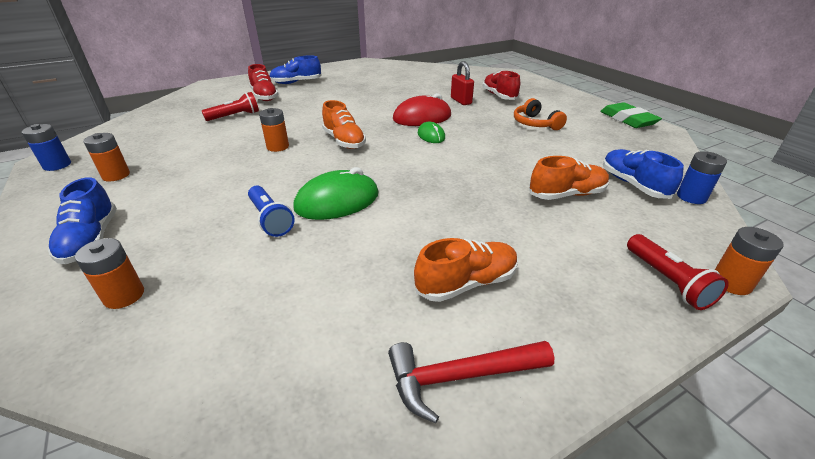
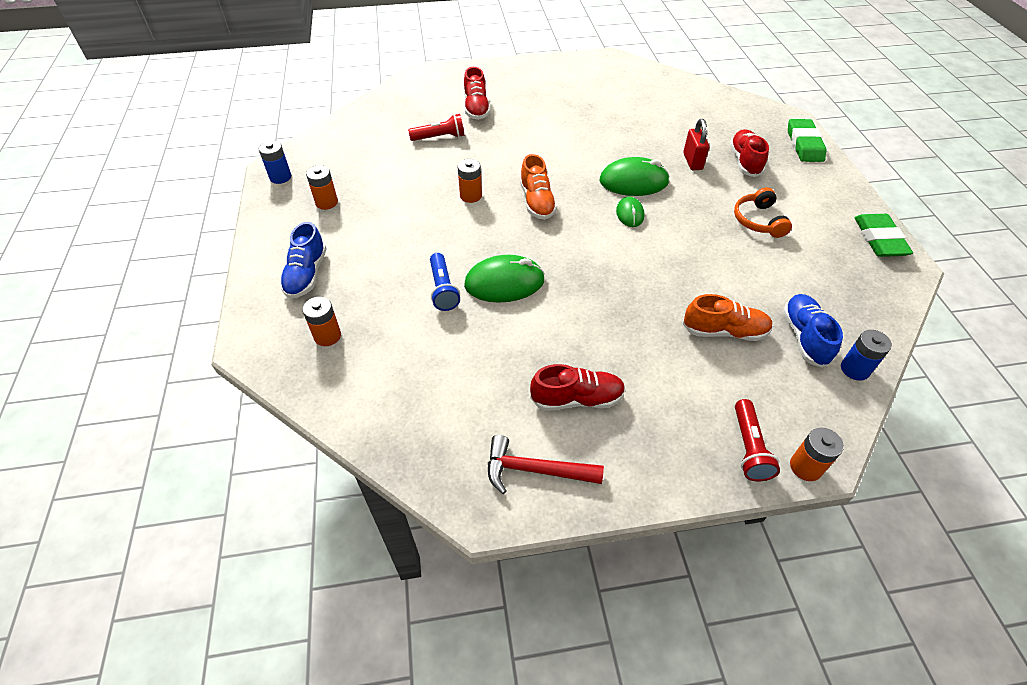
camera: 20 degrees right, 15 degrees up
blue shoe [270,55,321,84] -> none
red mouse [393,93,451,126] -> green mouse [599,157,670,196]
orange shoe [414,238,518,302] -> red shoe [530,364,626,411]
none -> green eraser [788,119,826,162]

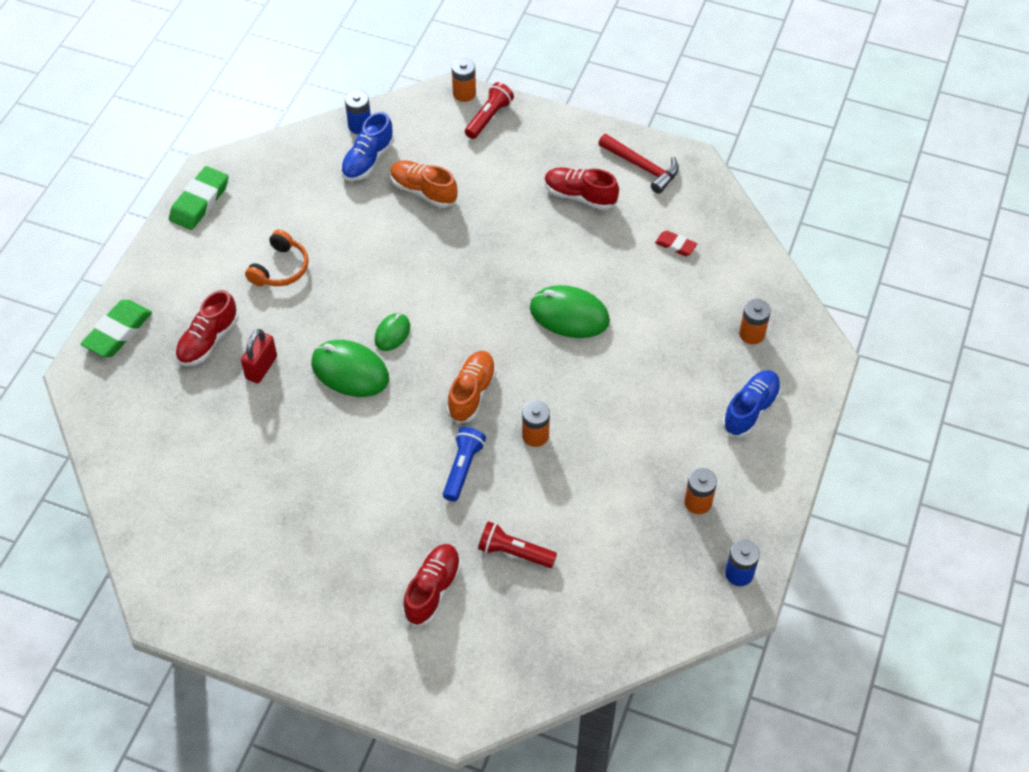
camera: 150 degrees left, 5 degrees up
blue flashlight [430,253,460,311] -> blue flashlight moved to [443,427,486,502]
none -> red eraser [655,231,697,256]

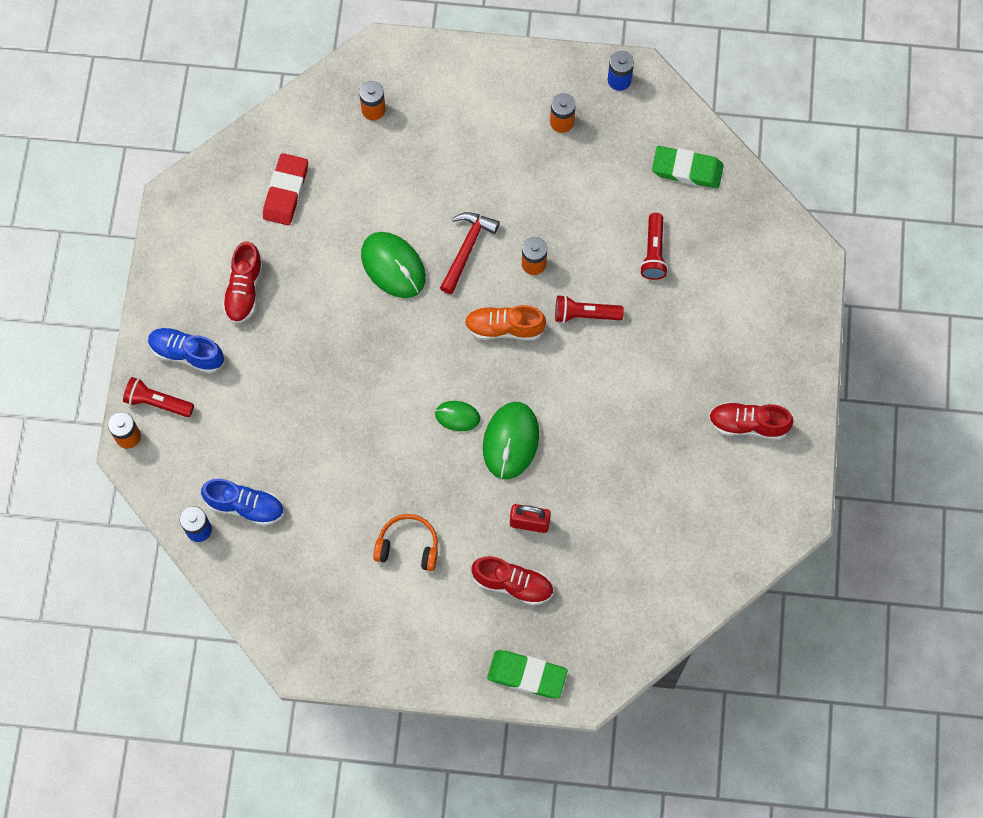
camera: 105 degrees left, 15 degrees up
green eraser [169,166,228,230] -> green eraser moved to [652,146,724,189]
orange shoe [390,160,457,208] -> none
red shoe [403,544,461,626] -> red shoe moved to [709,402,794,440]
blue flashlight [443,427,486,502] -> red flashlight [555,295,624,323]
green mouse [530,285,610,338] -> green mouse turned 45 degrees counterclockwise [361,232,426,298]
red hammer [598,134,679,194] -> red hammer moved to [440,212,500,294]
red eraser [655,231,697,256] -> red eraser [263,153,308,225], size x1.80
blue shoe [722,370,781,437] -> blue shoe moved to [148,327,224,373]

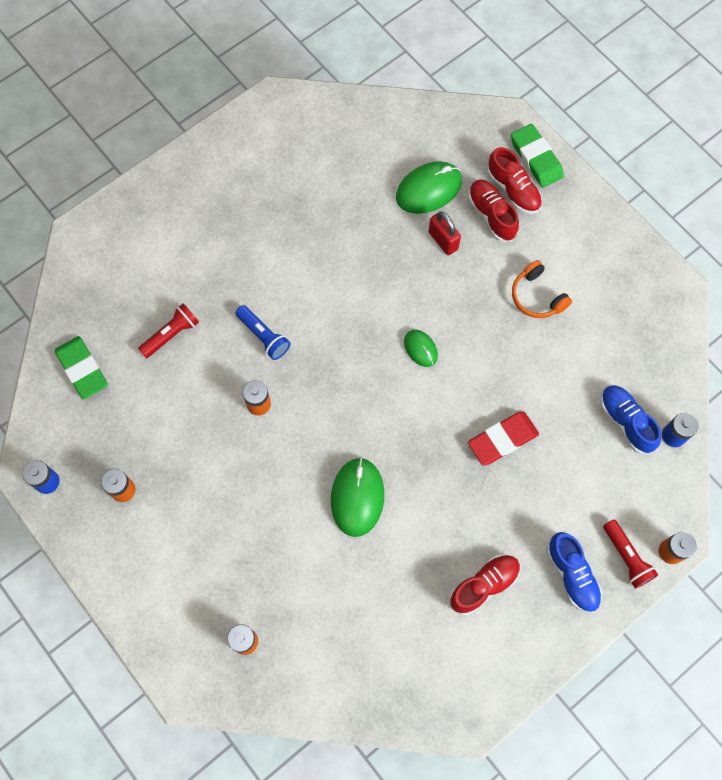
camera: 135 degrees left, 0 degrees up
red eraser [263,153,308,225] -> red eraser moved to [468,411,539,466]
red hammer [440,212,500,294] -> none
orange shoe [464,305,546,340] -> none
green mouse [483,402,539,479] -> green mouse moved to [396,161,462,214]
red flashlight [555,295,624,323] -> blue flashlight [235,305,290,360]
red shoe [709,402,794,440] -> red shoe moved to [487,147,542,214]

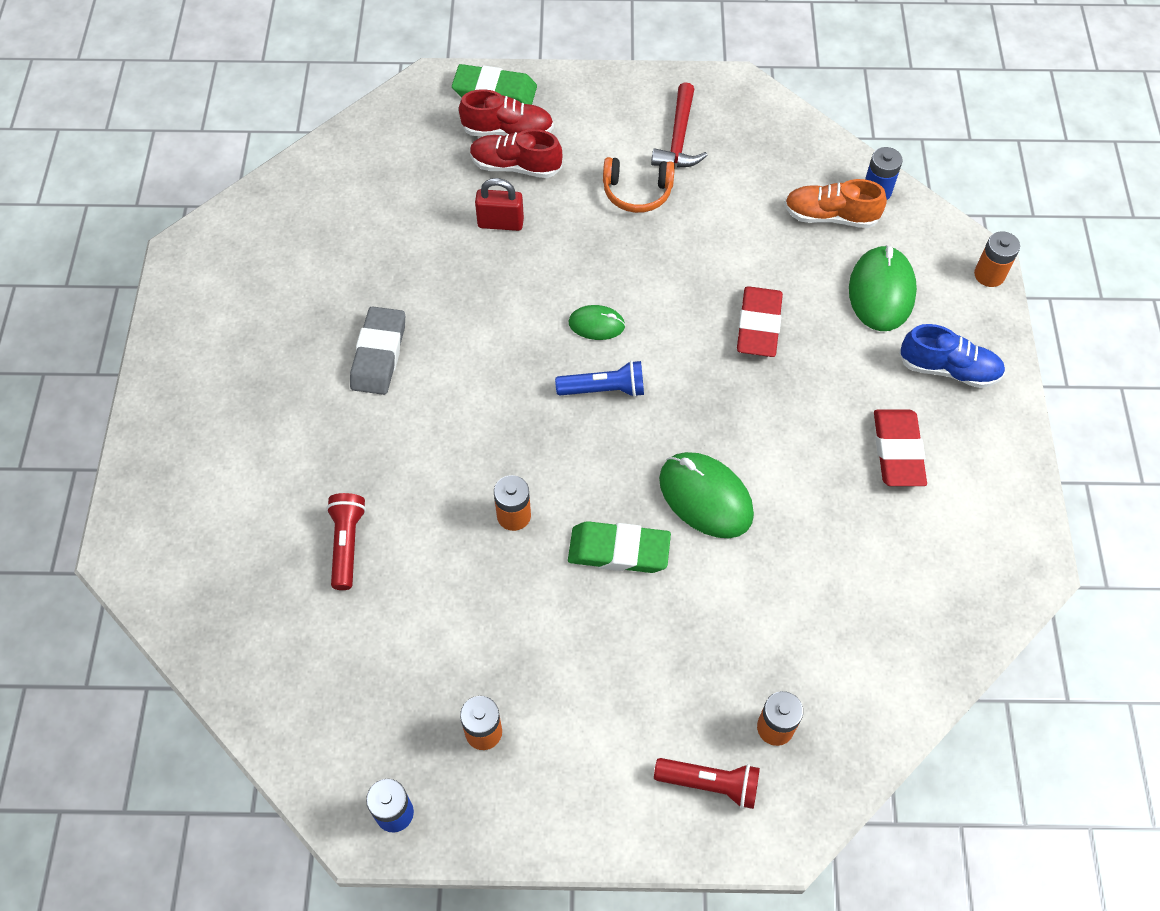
camera: 50 degrees left, 10 degrees down
green eraser [55,336,108,400] -> green eraser moved to [568,521,671,573]
blue flashlight [235,305,290,360] -> blue flashlight moved to [555,361,644,397]
green mouse [396,161,462,214] -> green mouse moved to [849,245,917,331]
red shoe [449,554,521,615] -> red eraser [874,410,927,486]
blue shoe [600,385,661,454] -> orange shoe [784,179,887,228]
red flashlight [603,519,658,589] -> red flashlight moved to [654,758,760,809]
none -> grey eraser [350,306,405,395]
none -> red hammer [651,82,708,168]

